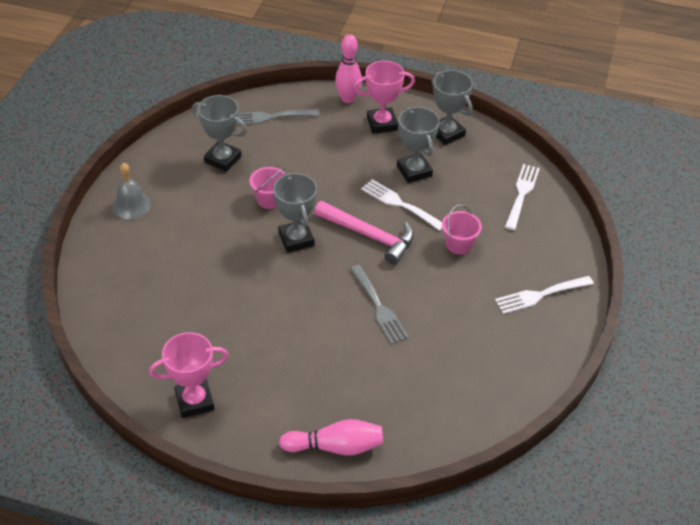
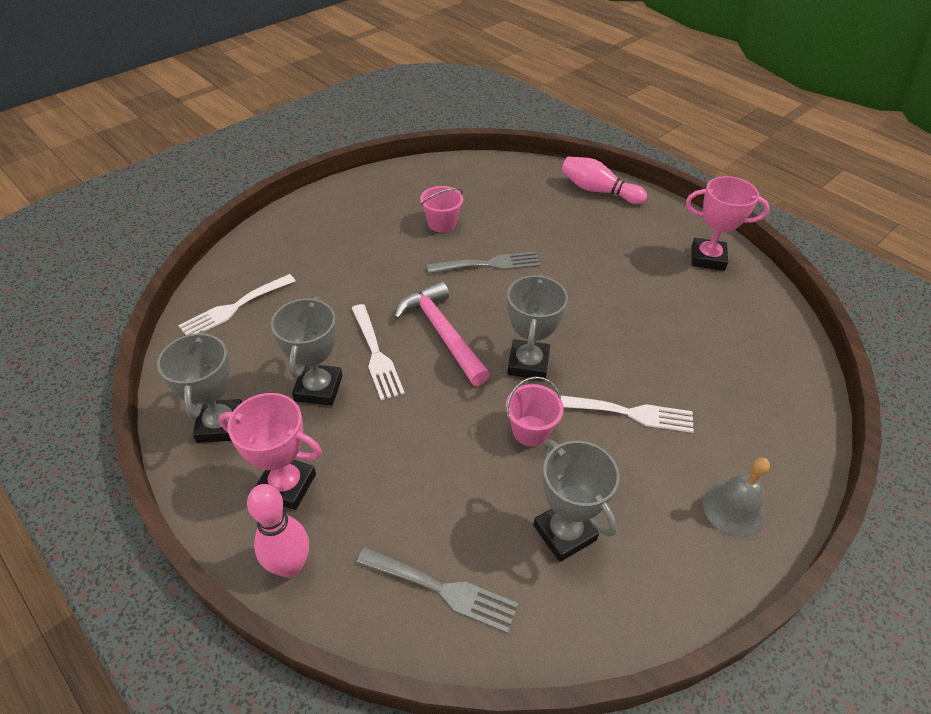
camera: 150 degrees left, 0 degrees up
grey fork [350,265,409,345] -> grey fork turned 75 degrees clockwise [427,252,540,273]
pink bucket [442,205,482,255] -> pink bucket moved to [420,186,463,232]
white fork [495,276,594,314] -> white fork moved to [560,395,694,433]

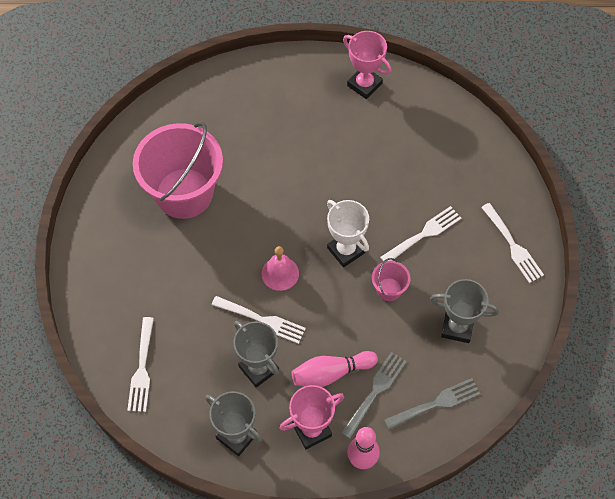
camera: 45 degrees left, 15 degrees up
pink hammer [394,281,490,386] -> pink bell [262,246,299,291]
pink bucket [420,186,463,232] -> pink bucket [133,122,223,219], size x2.36
grey fork [427,252,540,273] -> grey fork moved to [341,352,407,439]
grey trophy [507,274,568,380] -> white trophy [327,200,369,267]
pink bowling pin [561,157,647,204] -> pink bowling pin moved to [292,351,378,387]
pink trophy [686,176,770,271] -> pink trophy turned 75 degrees clockwise [343,31,392,99]
grey bell [703,458,770,538] -> white fork [481,203,544,283]

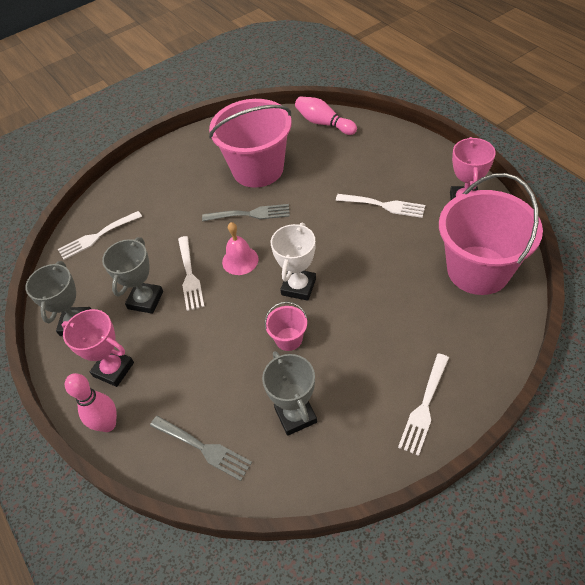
camera: 60 degrees right, 10 degrees down
pink bowling pin [292,351,378,387] -> pink bowling pin moved to [295,96,357,135]
grey fork [341,352,407,439] -> grey fork moved to [202,204,290,222]
white fork [380,206,462,262] -> white fork moved to [336,194,425,218]
none -> pink bucket [439,173,543,295]

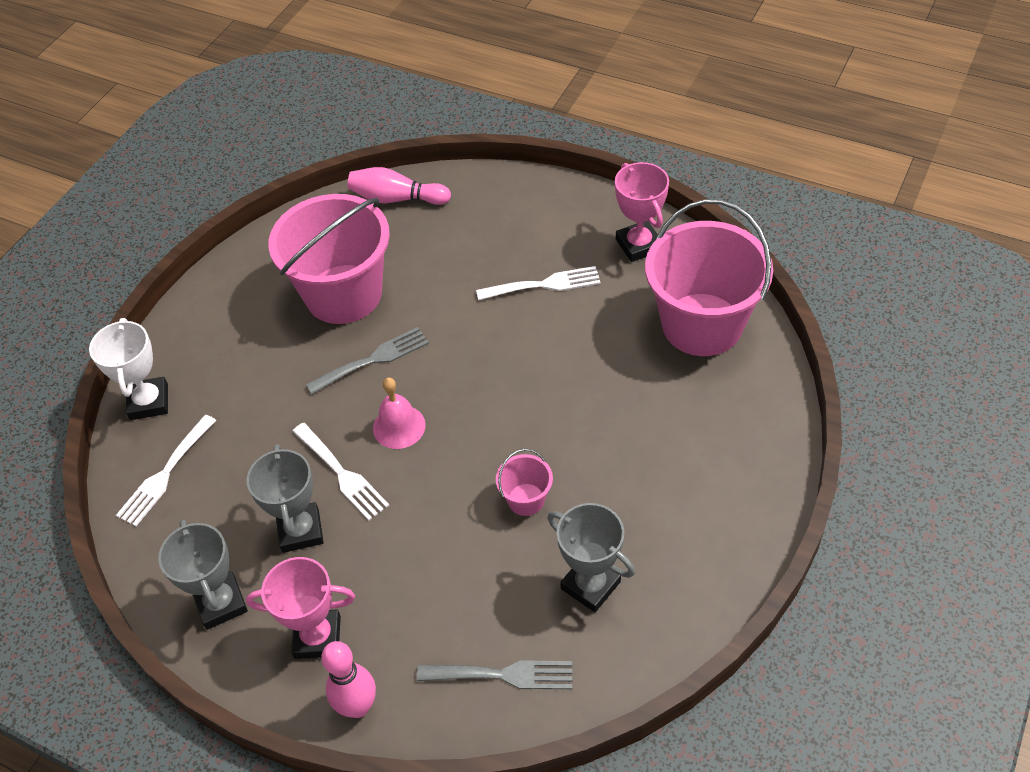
camera: 30 degrees left, 0 degrees up
white trophy [271,222,316,301] -> white trophy moved to [89,318,168,420]
white fork [398,353,449,456] -> none

